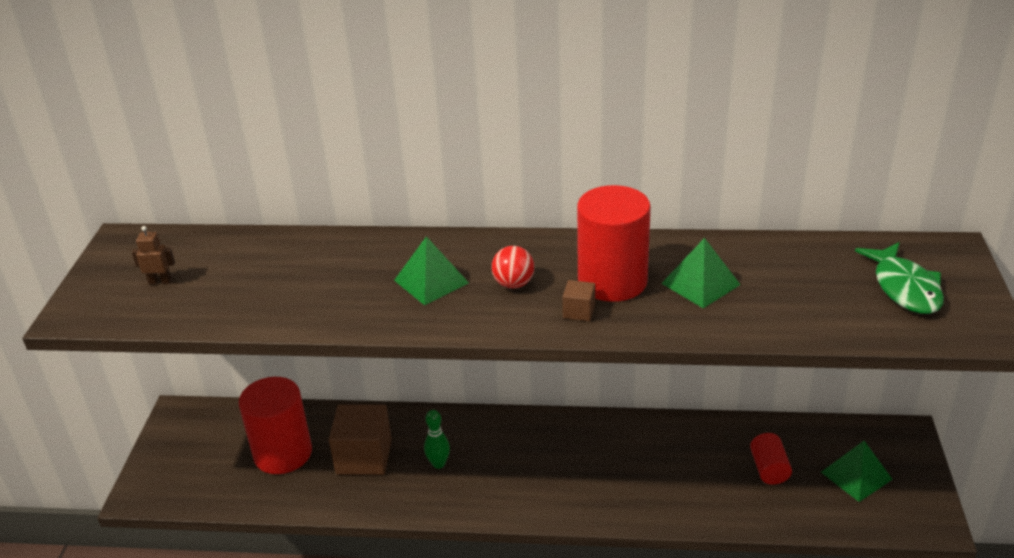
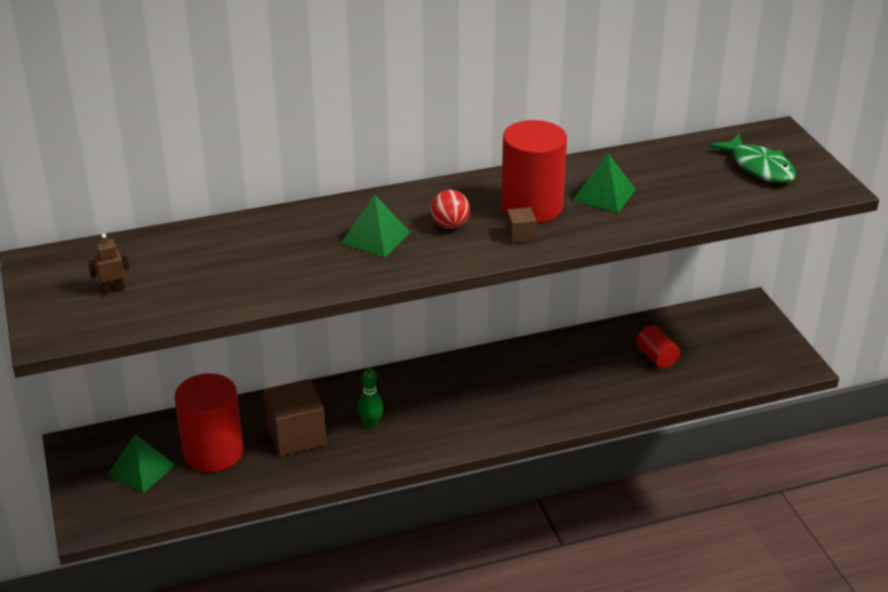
camera: 25 degrees left, 0 degrees up
green pyramid [821,441,893,502] -> green pyramid moved to [107,434,175,493]

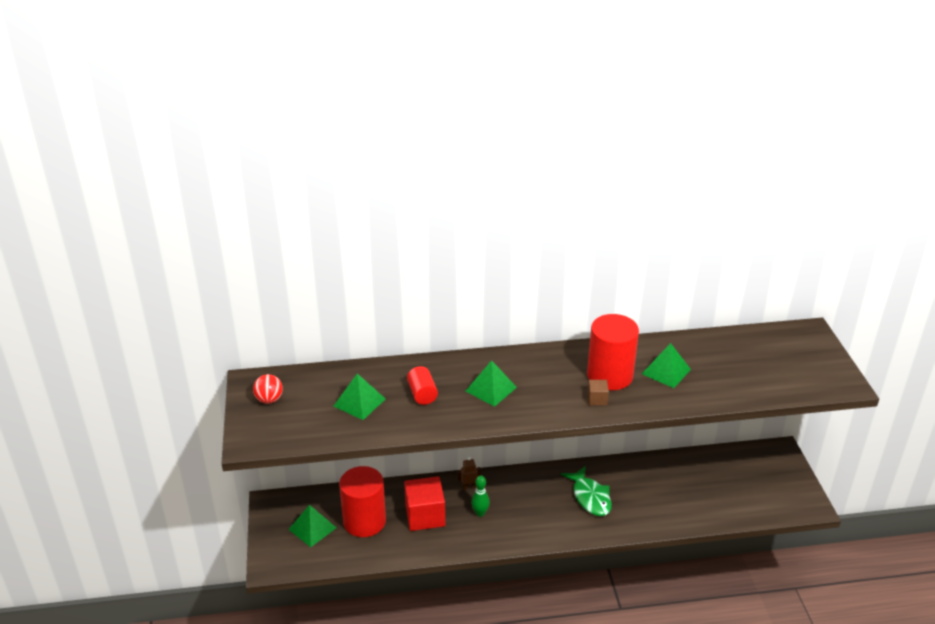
camera: 10 degrees right, 0 degrees up
brown robot [88,234,130,294] -> brown robot moved to [457,457,481,490]
brown cube [263,379,326,456] -> red cube [404,476,445,531]
red ball [431,190,470,229] -> red ball moved to [253,374,283,404]
red cylinder [636,325,680,369] -> red cylinder moved to [407,366,438,405]
green fish [709,134,796,183] -> green fish moved to [561,466,612,516]
none -> green pyramid [334,374,385,420]

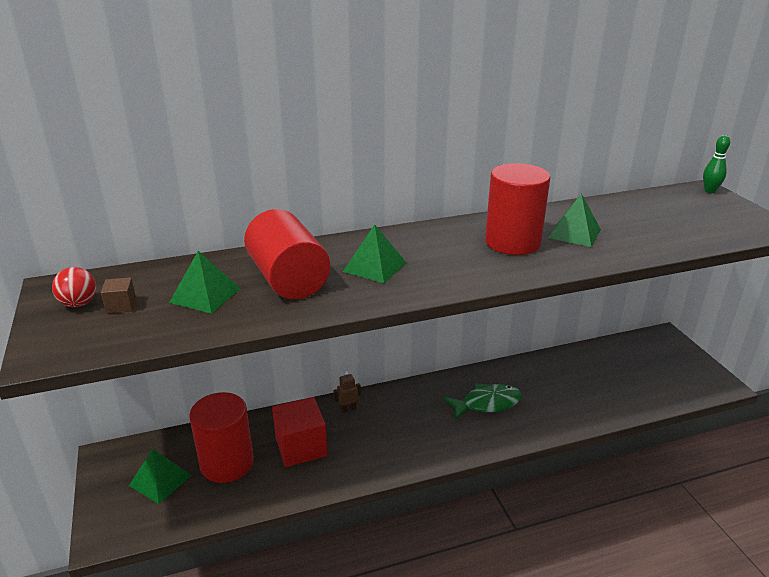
camera: 10 degrees left, 5 degrees down
red cylinder [407,366,438,405] -> red cylinder [244,209,330,300], size x1.96
green bowling pin [471,475,490,517] -> green bowling pin moved to [703,135,730,193]
green fish [561,466,612,516] -> green fish turned 75 degrees counterclockwise [443,383,522,420]
brown cube [588,380,609,405] -> brown cube moved to [101,277,136,314]

